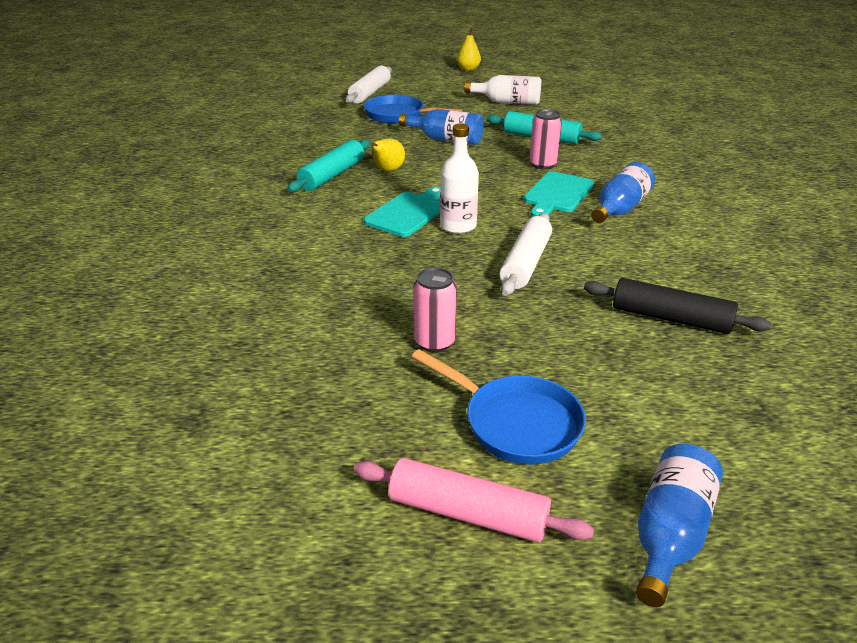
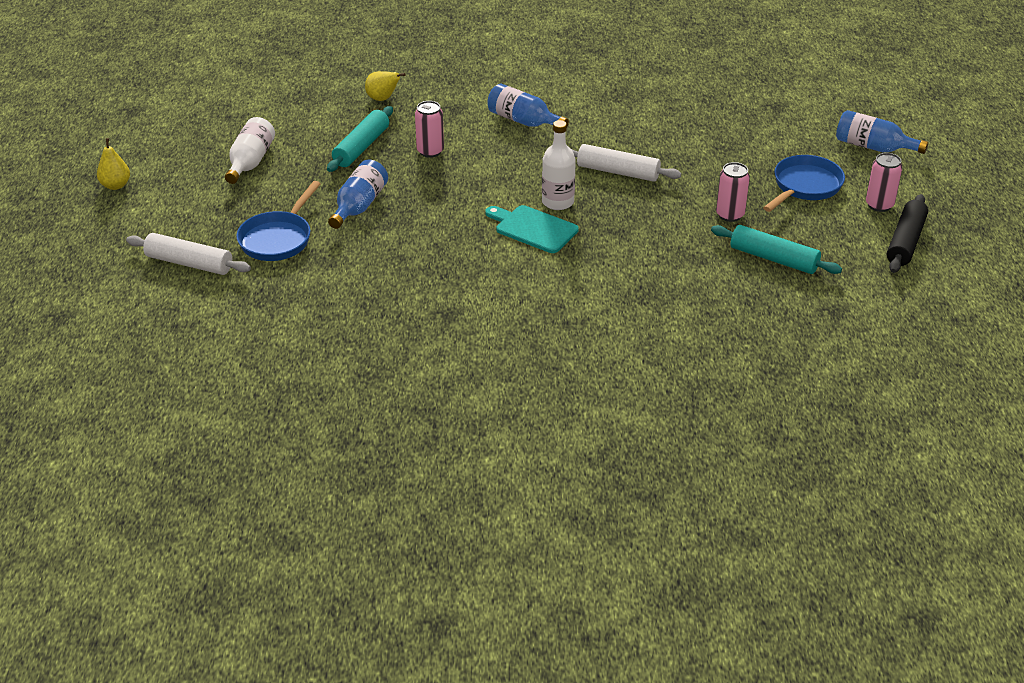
camera: 90 degrees left, 5 degrees up
turquoise rolling pin [287,140,370,192] -> turquoise rolling pin moved to [711,225,842,274]
pink rolling pin [354,458,594,543] -> pink can [866,153,902,212]
yellow pear [370,139,405,171] -> yellow pear moved to [365,71,406,101]
turquoise cutting board [524,171,594,217] -> none
black rolling pin [584,278,771,334] -> black rolling pin moved to [887,194,928,273]

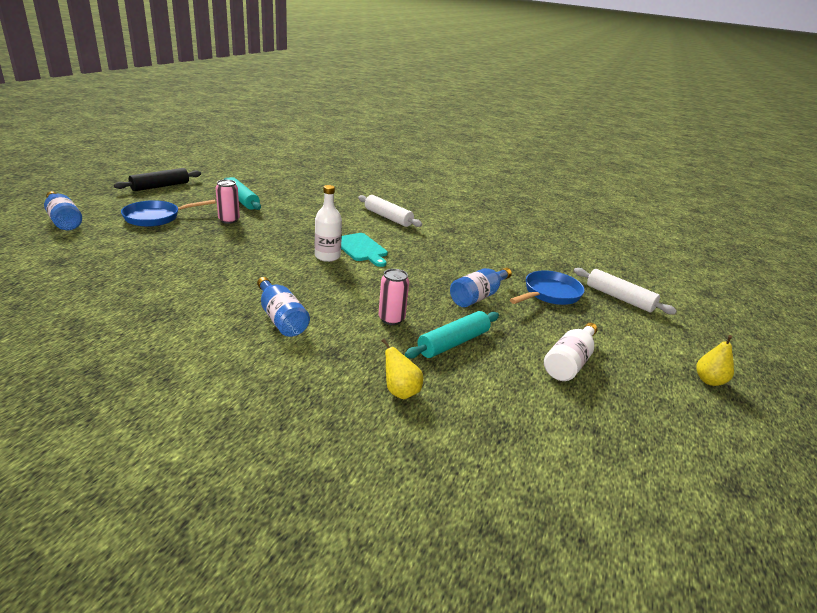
camera: 160 degrees left, 10 degrees down
white rolling pin [571,144,681,182] -> white rolling pin moved to [358,195,422,227]
pink can [866,153,902,212] -> none

